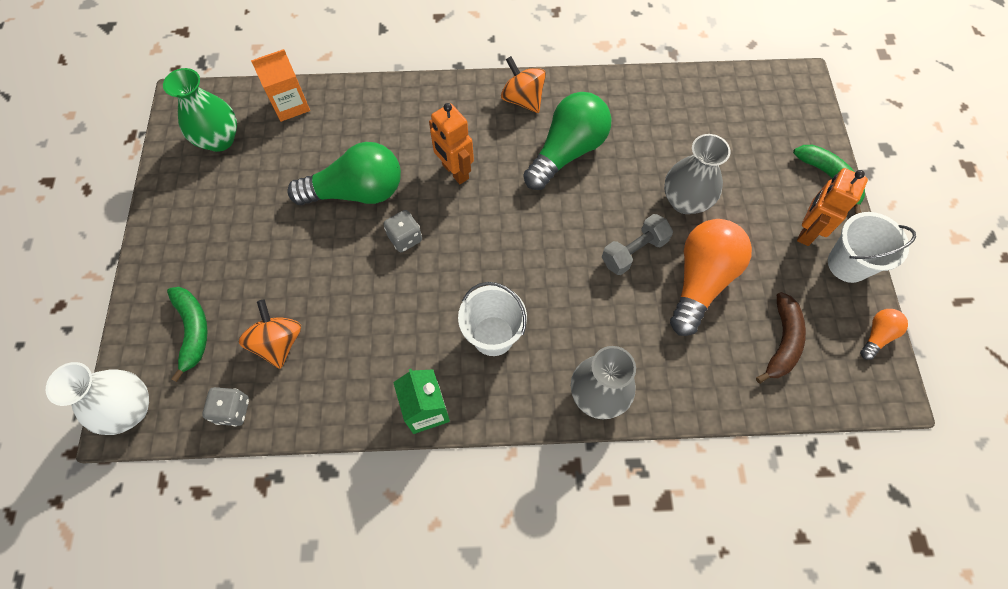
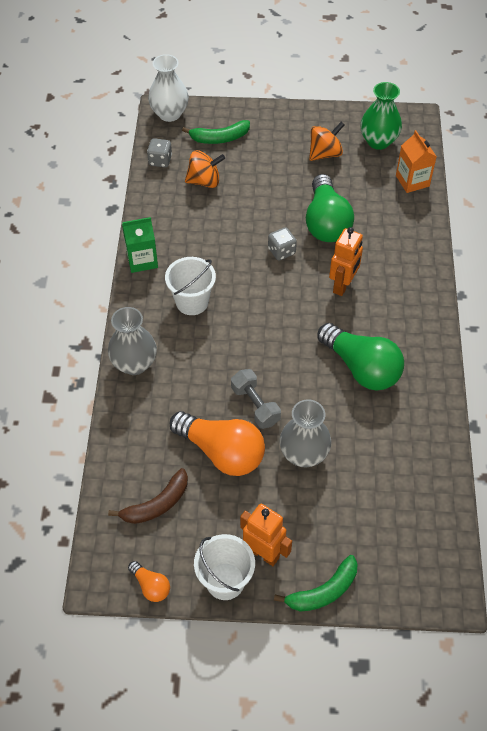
camera: 95 degrees right, 10 degrees down
orange robot [429,103,474,184] -> orange robot turned 150 degrees clockwise [329,227,363,296]
orange spinning top [501,56,546,113] -> orange spinning top moved to [309,121,345,161]
brown banana [756,292,806,384] -> brown banana turned 60 degrees counterclockwise [108,468,188,524]

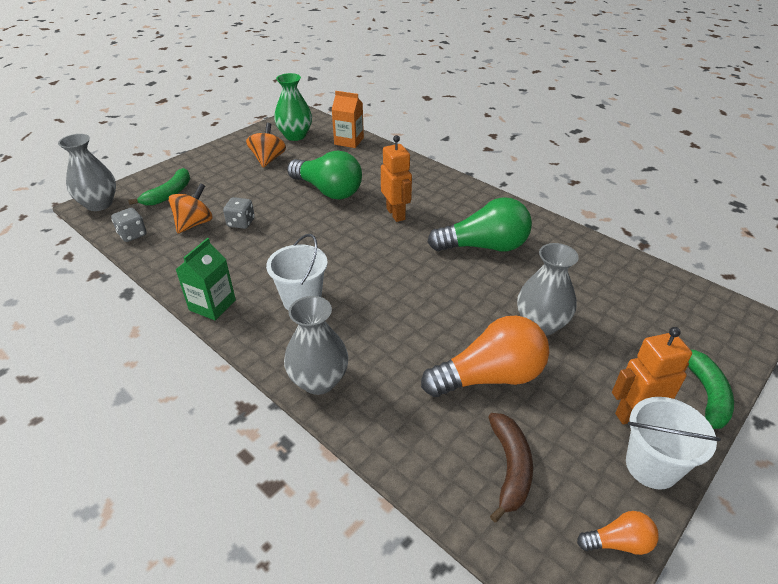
camera: 50 degrees left, 15 degrees down
white vase [148,54,189,122] -> grey vase [58,134,116,211]
grey dumbbell [231,369,281,429] -> none
grey dice [268,227,297,260] -> grey dice moved to [223,197,255,229]

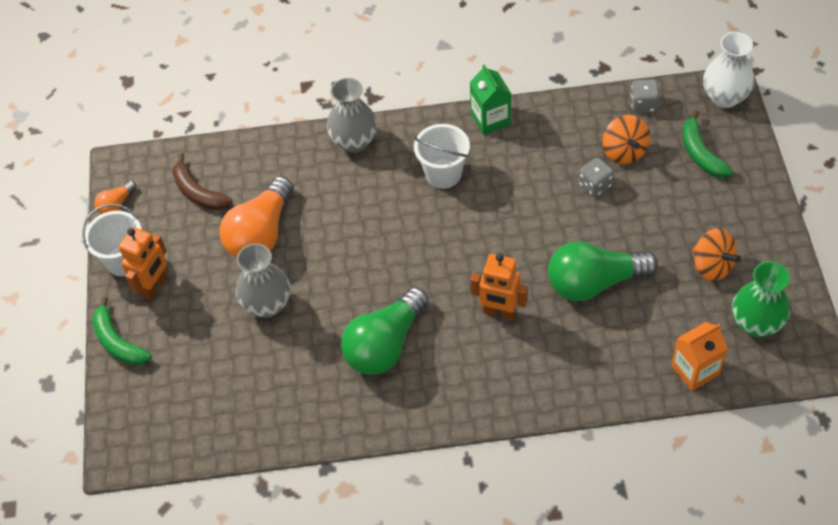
camera: 135 degrees right, 15 degrees up
grey vase [58,134,116,211] -> white vase [703,32,754,108]

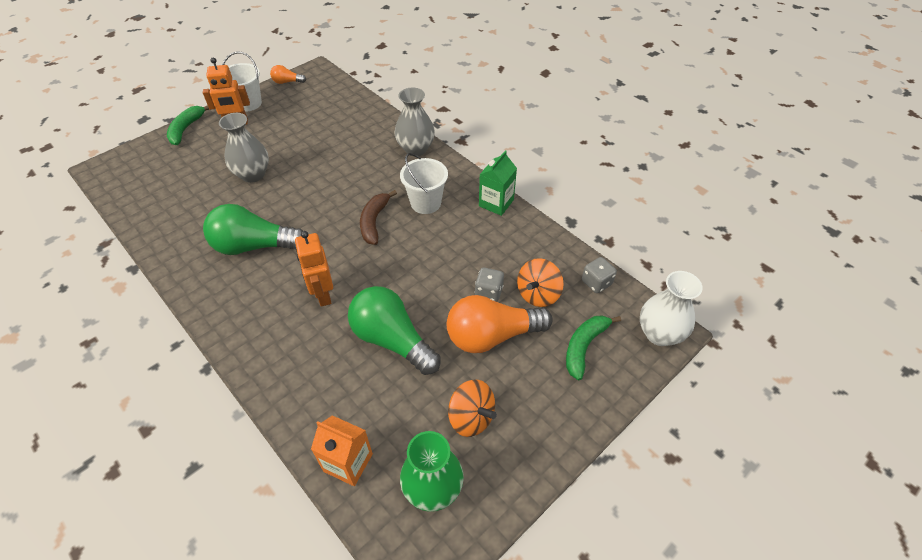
camera: 50 degrees right, 5 degrees down
brown banana [172,153,233,210] -> brown banana moved to [360,190,397,245]
orange light bulb [219,176,294,258] -> orange light bulb moved to [447,295,553,353]
orange spinning top [692,228,741,281] -> orange spinning top turned 60 degrees counterclockwise [448,380,497,437]

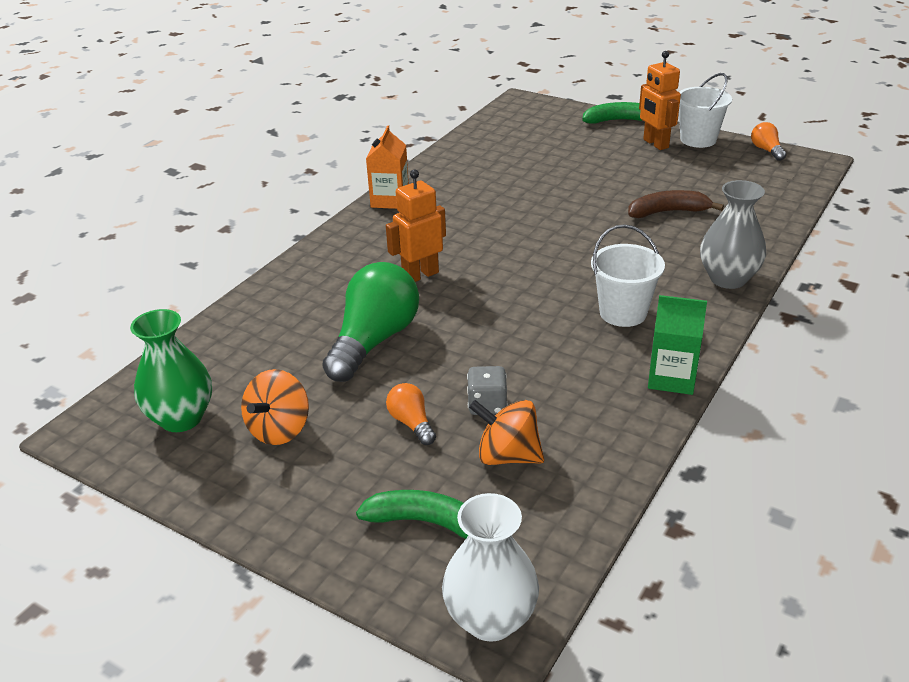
camera: 75 degrees right, 15 degrees down
green light bulb [203,204,303,255] -> none
grey vase [219,113,269,183] -> none
orange carton [311,415,373,486] -> orange carton moved to [366,125,409,209]
brown banana [360,190,397,245] -> brown banana moved to [628,190,724,218]
orange light bulb [447,295,553,353] -> orange light bulb [386,383,436,445], size x0.47
grey dice [582,257,617,293] -> none

